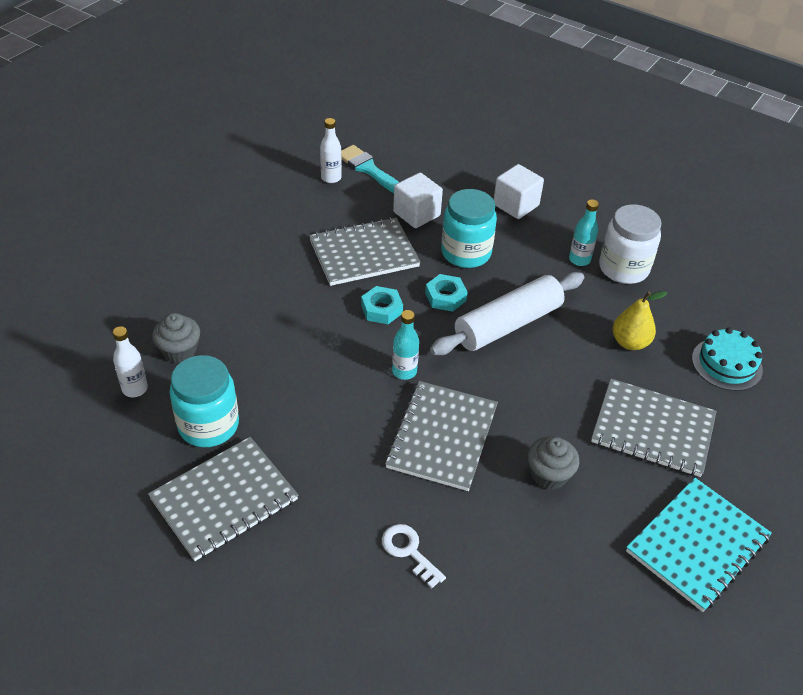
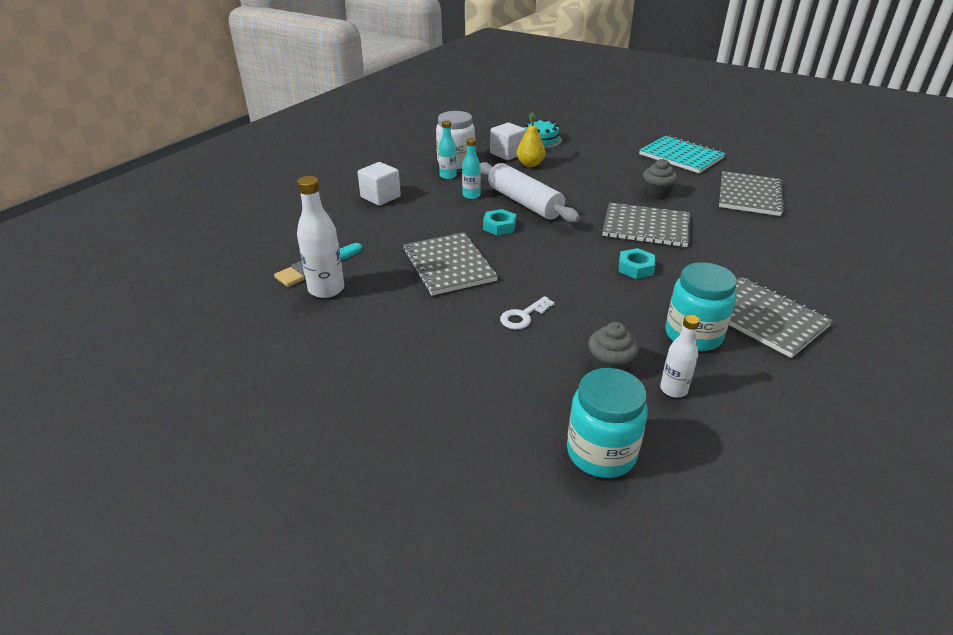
camera: 90 degrees left, 10 degrees down
white bottle [320,118,342,183] -> white bottle [297,176,344,298], size x1.61
turquoise nut [361,286,403,324] -> turquoise nut moved to [619,248,655,279]
white key [382,524,446,588] -> white key moved to [500,296,555,329]
turquoise bottle [392,310,419,380] -> turquoise bottle moved to [462,138,481,199]
white cube [393,173,443,228] -> white cube moved to [490,123,526,160]
turquoise jar [441,189,497,268] -> turquoise jar moved to [567,368,648,478]
grey notebook [591,379,717,477] -> grey notebook moved to [719,171,785,216]

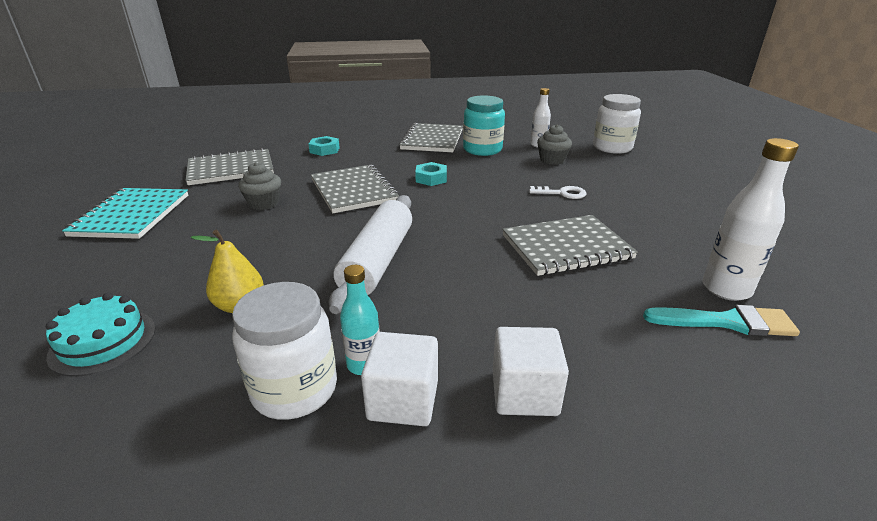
camera: 130 degrees left, 5 degrees down
grey notebook [403,232,498,295] -> grey notebook turned 45 degrees clockwise [502,215,638,276]
turquoise bottle [462,138,481,199] -> none
turquoise nut [483,209,516,235] -> turquoise nut moved to [309,136,340,156]
white cube [490,123,526,160] -> white cube moved to [361,332,438,426]
turquoise jar [567,368,648,478] -> white jar [593,94,641,154]

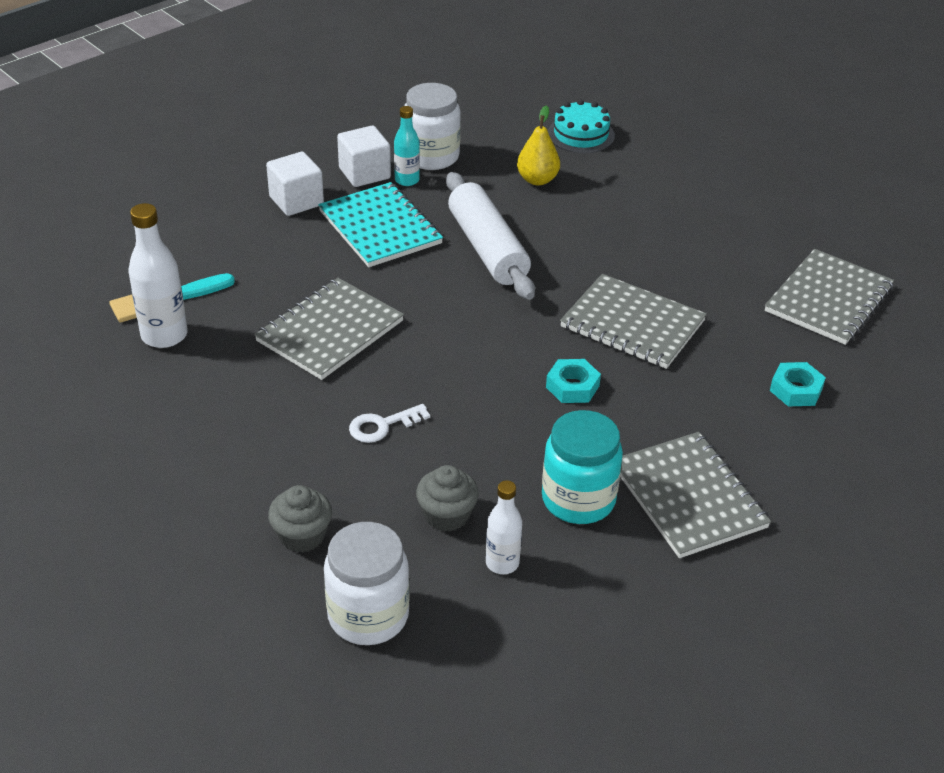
camera: 145 degrees right, 10 degrees up
turquoise notebook [62,188,188,239] -> turquoise notebook moved to [318,182,443,267]
grey cupcake [238,162,281,210] -> grey cupcake moved to [268,485,332,553]

